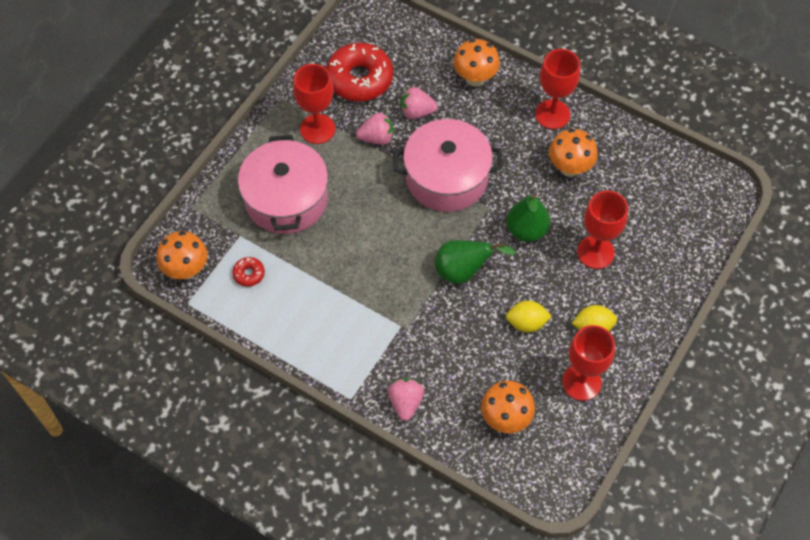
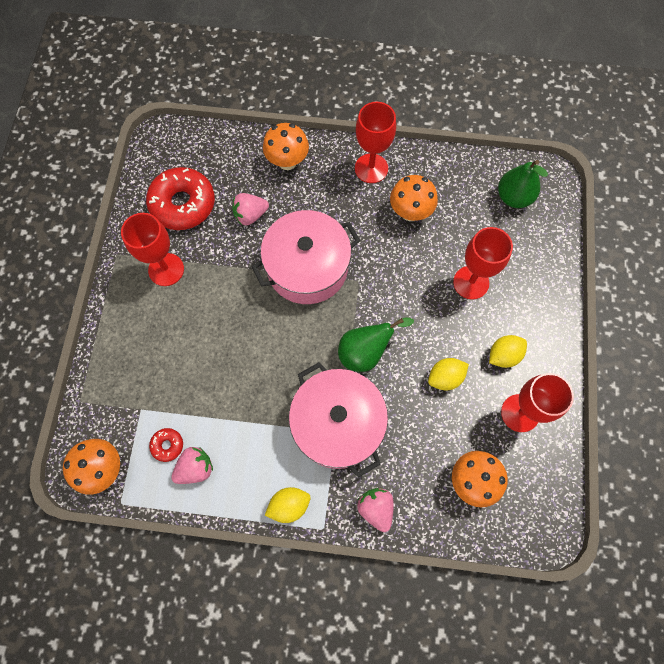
camera: 25 degrees left, 10 degrees up
pink pot [238,135,328,234] -> pink pot moved to [289,362,388,478]
pink strawberry [356,113,393,145] -> pink strawberry moved to [171,447,213,484]
green pear [507,194,550,242] -> green pear moved to [498,160,548,208]
none -> yellow lemon [265,487,311,523]

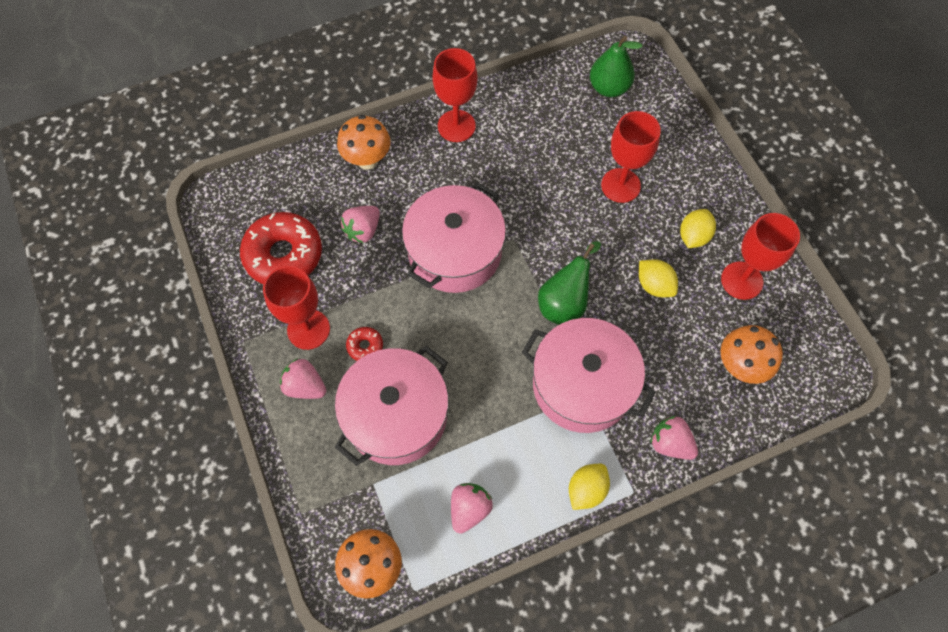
camera: 30 degrees left, 5 degrees down
red donut [149,428,183,462] -> red donut moved to [346,327,383,361]
orange mushroom [390,175,438,221] -> none
yellow lemon [428,358,469,390] -> yellow lemon turned 75 degrees counterclockwise [639,259,678,297]
none -> pink strawberry [280,358,326,399]
none -> pink pot [335,346,449,466]

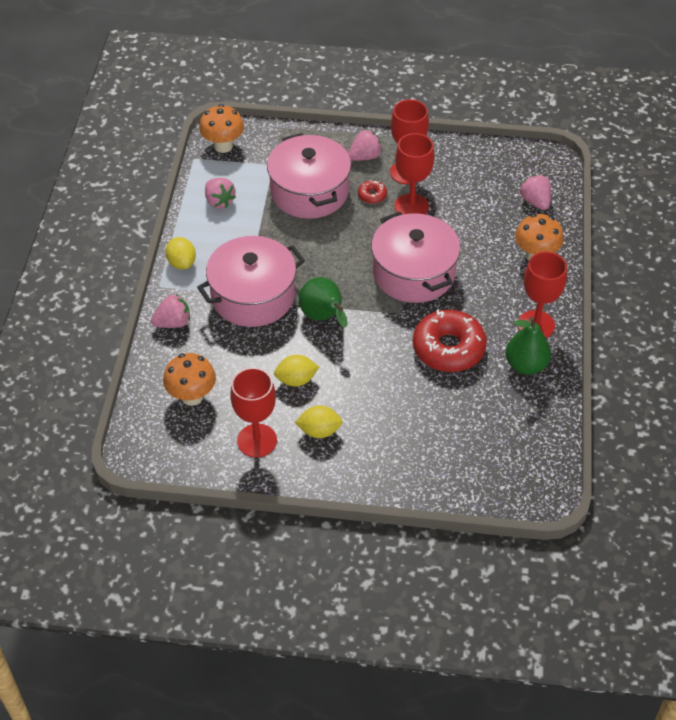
camera: 120 degrees right, 15 degrees down
red donut [240,212,322,284] -> red donut moved to [413,310,487,372]
pink strawberry [341,206,380,243] -> pink strawberry moved to [520,175,551,210]
green pear [590,36,642,97] -> green pear moved to [506,317,551,375]
red goblet [601,111,661,203] -> red goblet moved to [394,133,434,214]
yellow lemon [680,209,716,248] -> yellow lemon turned 60 degrees counterclockwise [295,405,343,438]

